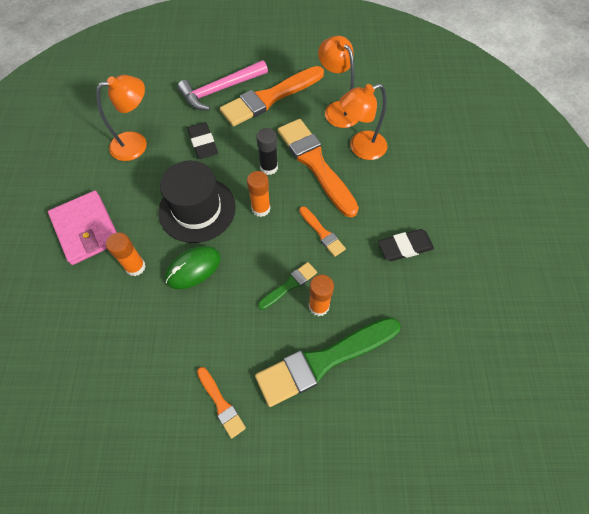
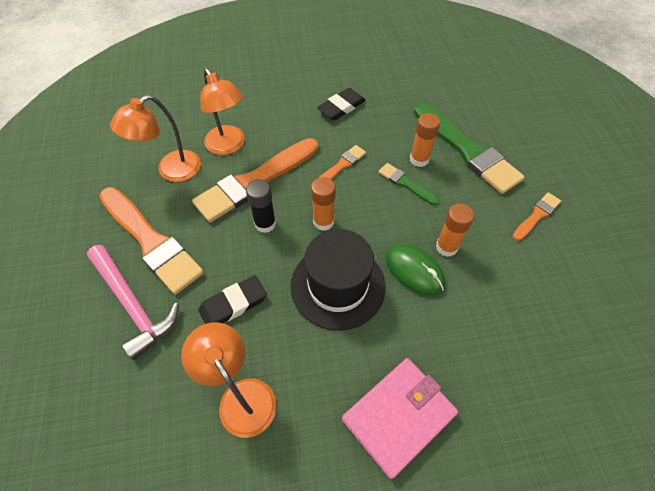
camera: 100 degrees left, 5 degrees down
orange glue stick [106,232,146,276] -> orange glue stick moved to [436,203,474,257]
black eraser [378,229,434,261] -> black eraser turned 75 degrees clockwise [317,88,366,120]

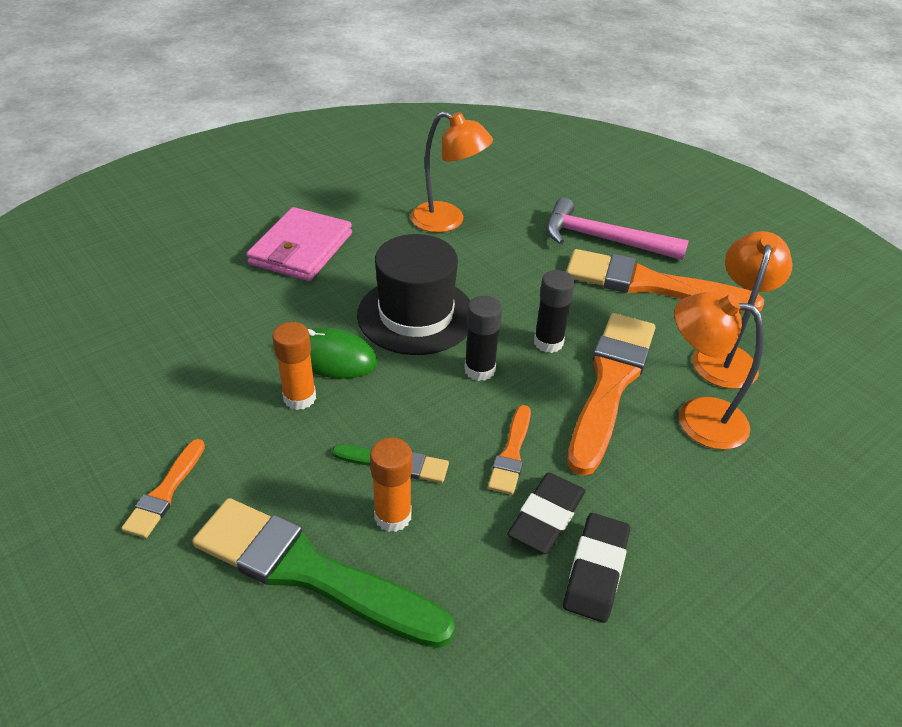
camera: 150 degrees right, 15 degrees down
black eraser [198,275,267,324] -> black eraser moved to [507,472,586,554]
orange glue stick [311,177,336,231] -> black glue stick [464,296,502,381]

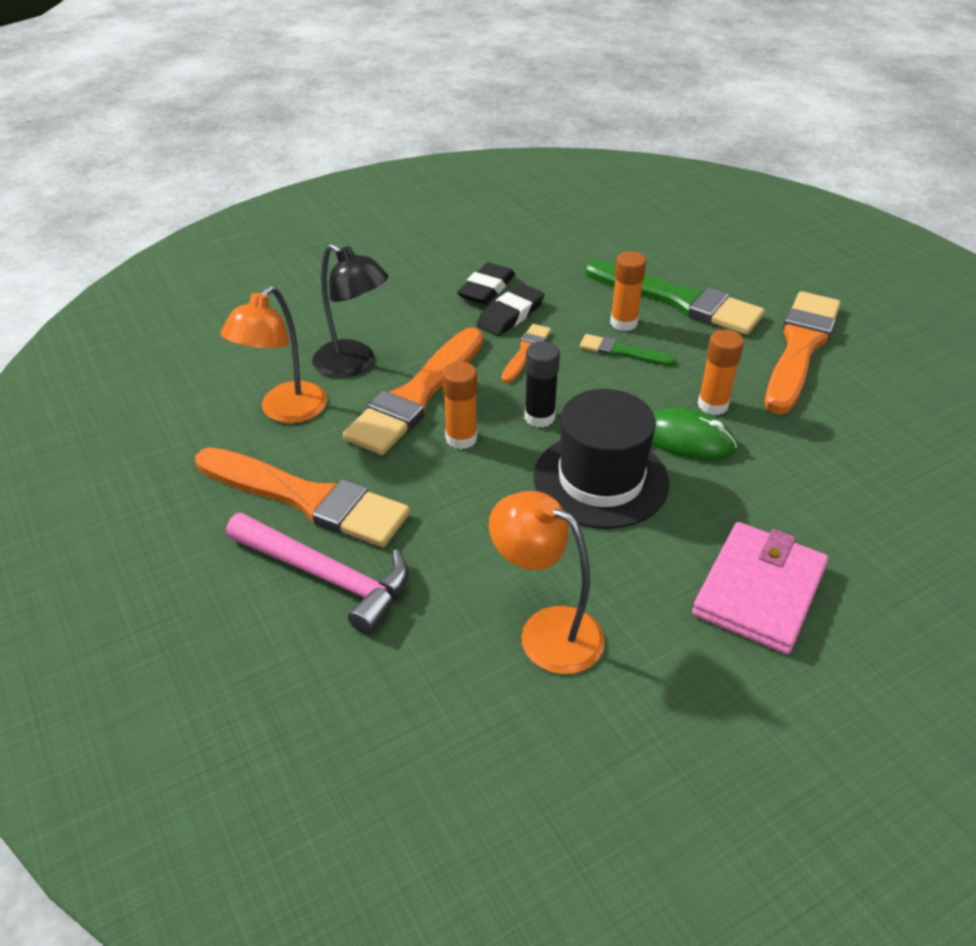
camera: 170 degrees left, 0 degrees up
orange brush [121,439,205,538] -> orange brush [765,291,841,414], size x2.09
black glue stick [534,270,575,353] -> orange glue stick [442,362,477,449]
orange lamp [674,292,764,450] -> black lamp [312,244,388,378]

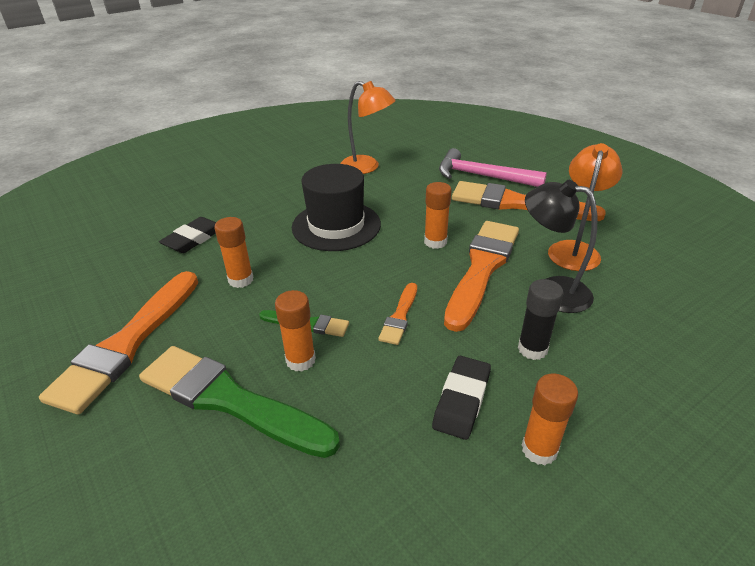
camera: 175 degrees right, 5 degrees down
black eraser [476,284,545,336] -> black eraser moved to [159,217,216,253]
black glue stick [525,341,560,427] -> black glue stick moved to [518,279,564,360]
green mouse [652,407,737,461] -> none
pink wallet [692,522,828,654] -> none
none -> orange glue stick [522,373,578,465]

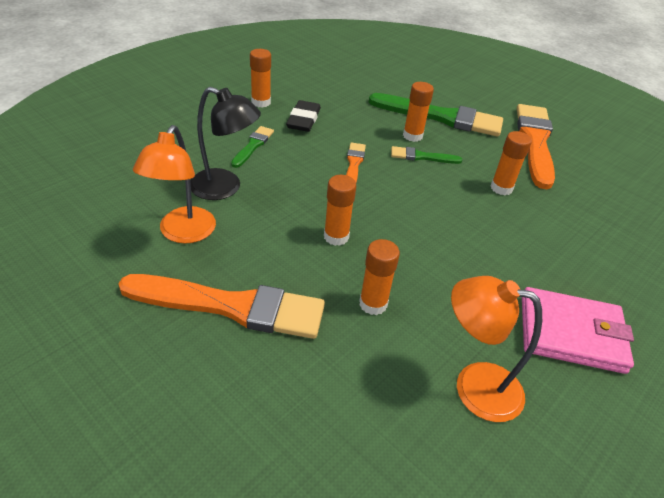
camera: 165 degrees right, 5 degrees up
black eraser [159,217,216,253] -> none
black hat [292,164,381,251] -> none
pink hammer [439,148,547,187] -> none
orange brush [444,221,519,332] -> none
black glue stick [518,279,564,360] -> green brush [231,126,274,168]
none -> orange glue stick [359,239,400,315]
none -> pink wallet [522,287,634,374]

